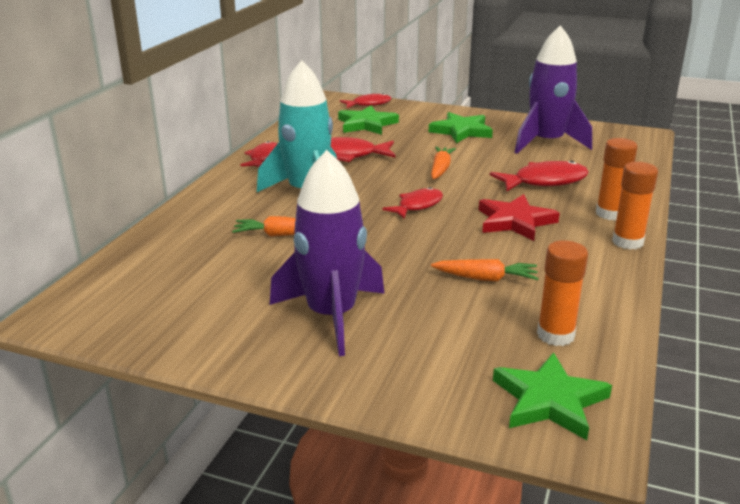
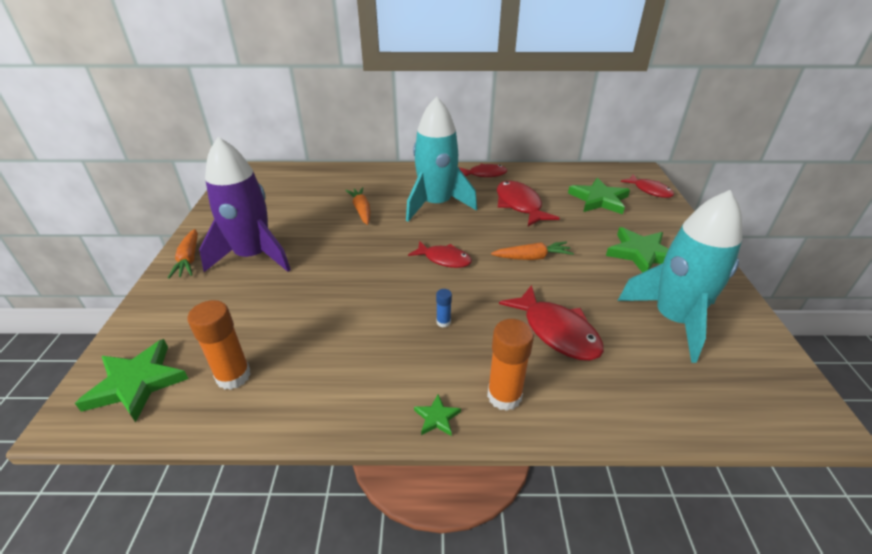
camera: 70 degrees right, 10 degrees up
orange carrot [431,259,539,281] -> orange carrot moved to [168,229,198,279]
red star [479,194,560,241] -> blue glue stick [436,289,452,327]
purple rocket [514,25,592,154] -> turquoise rocket [618,190,742,363]
orange glue stick [612,162,658,249] -> green star [414,395,461,436]

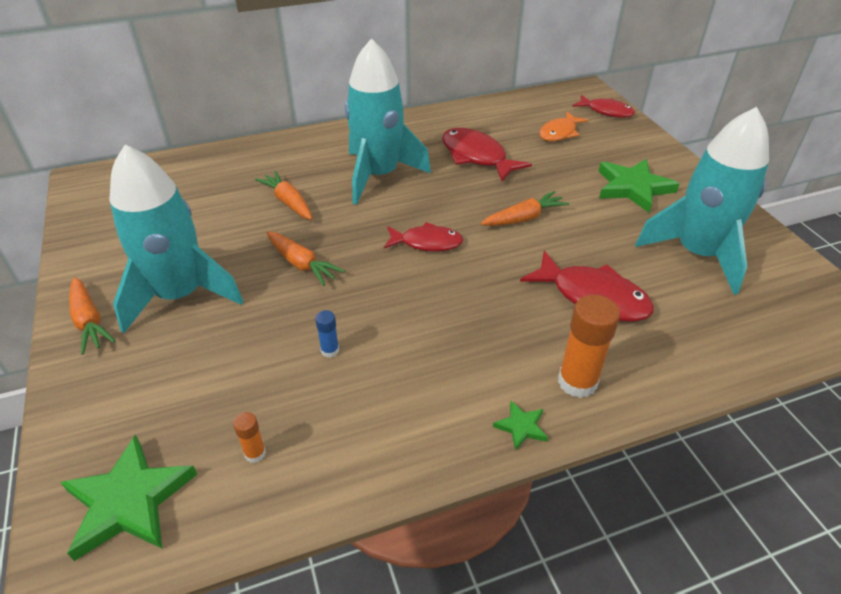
camera: 20 degrees left, 5 degrees up
orange glue stick [187,300,251,390] -> orange glue stick [233,412,266,463], size x0.49
purple rocket [199,137,291,272] -> turquoise rocket [109,144,243,333]
blue glue stick [436,289,452,327] -> blue glue stick moved to [315,310,339,358]
red fish [459,164,507,177] -> none
green star [568,178,630,214] -> orange fish [539,112,588,141]
none -> orange carrot [267,231,345,286]

